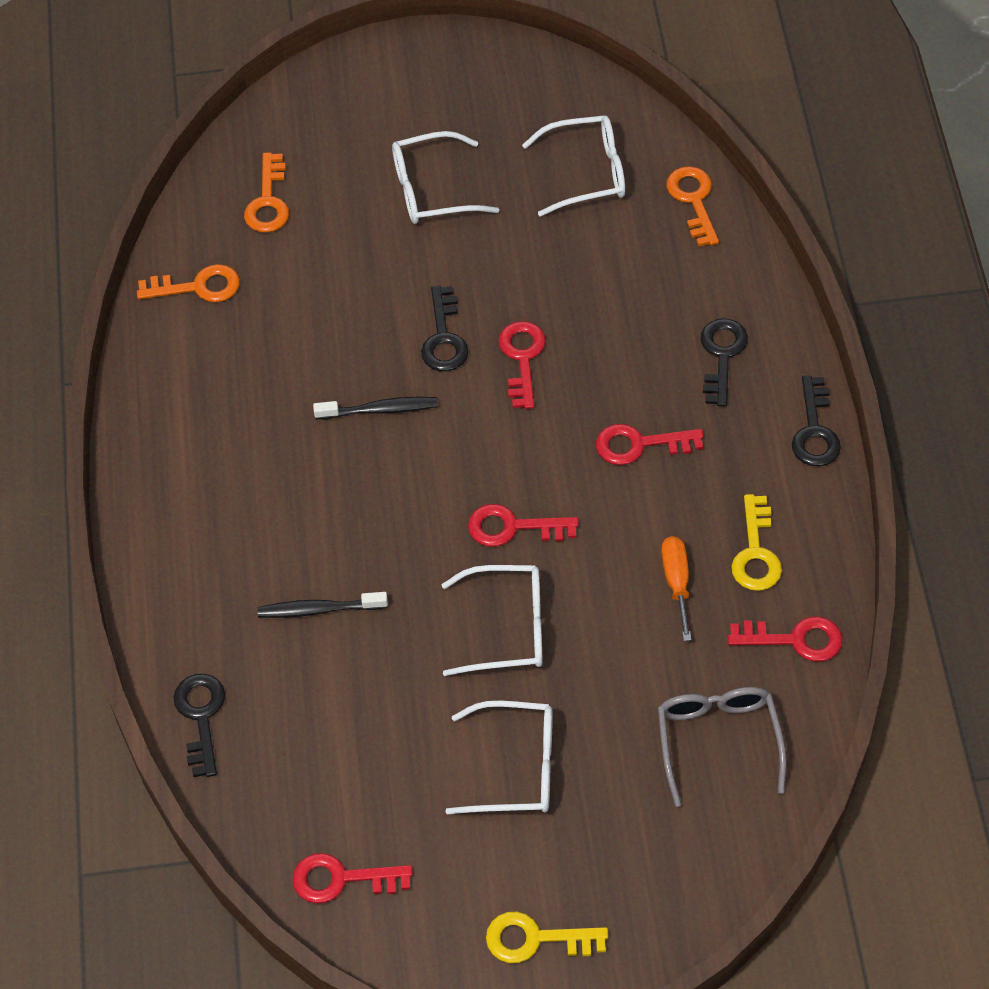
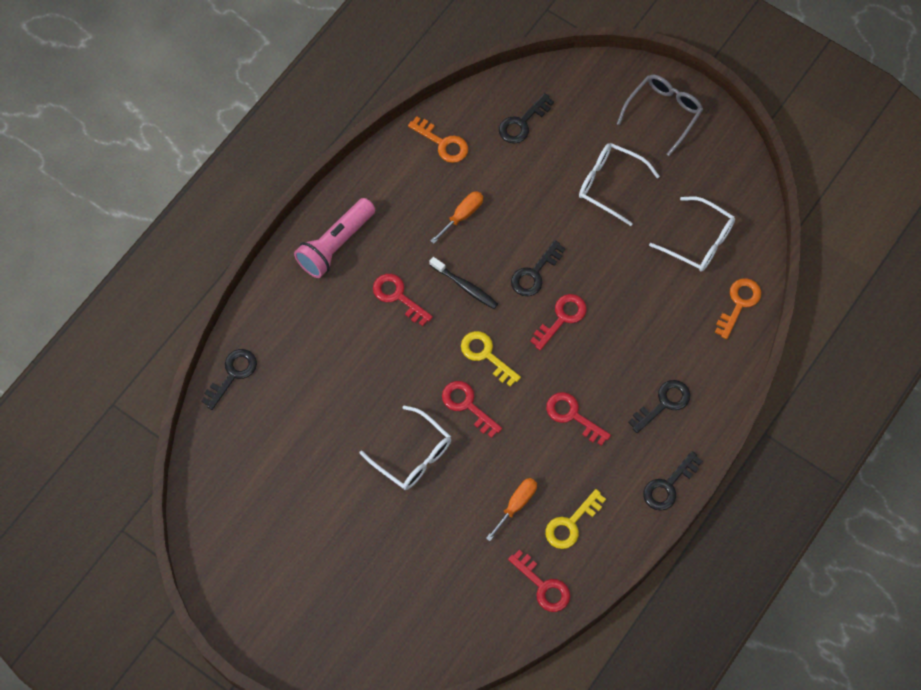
camera: 40 degrees right, 10 degrees up
orange key [244,152,289,233] -> black key [499,93,554,144]
black toothbrush [257,592,388,618] -> none
red key [292,853,413,903] -> red key moved to [373,274,433,326]
white glasses [445,701,553,814] -> none
yellow key [486,912,608,963] -> yellow key moved to [461,331,521,387]
grey glasses [658,687,787,807] -> grey glasses moved to [617,74,703,156]
none -> pink flashlight [294,198,375,278]
none -> orange screwdriver [430,191,483,244]

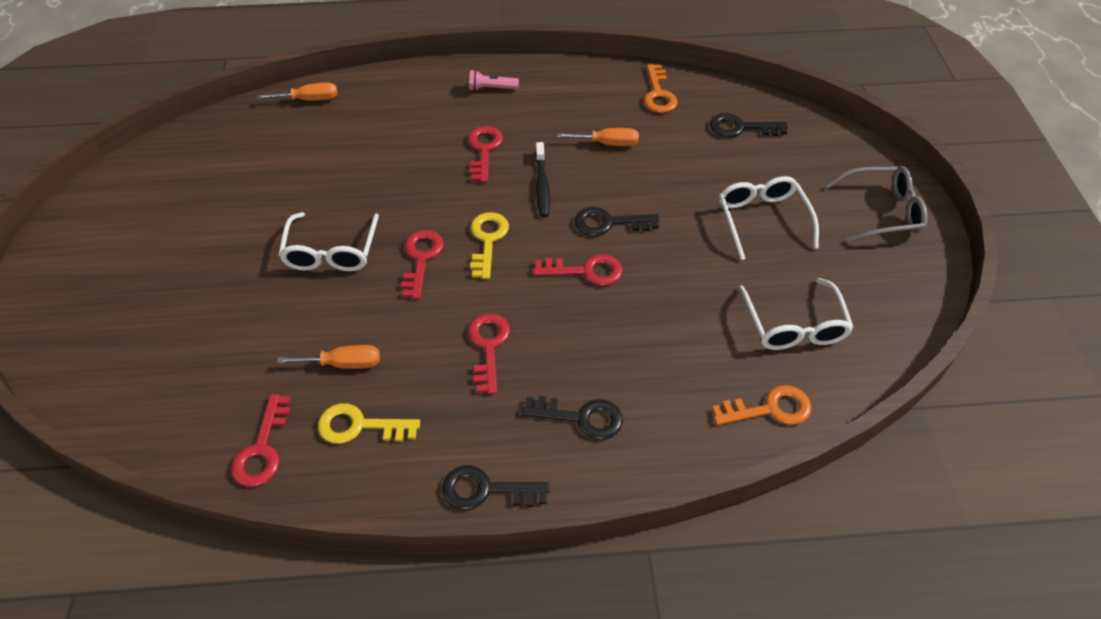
camera: 50 degrees right, 15 degrees down
black key [201,349,257,410] -> orange screwdriver [257,82,337,101]
pink flashlight [294,198,375,278] -> pink flashlight [469,70,519,91], size x0.50

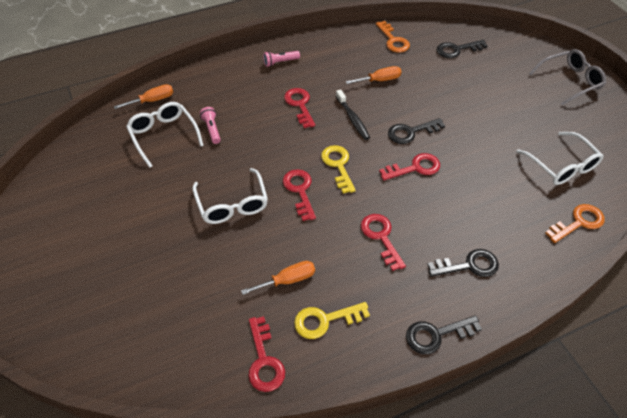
camera: 20 degrees left, 0 degrees up
white glasses [719,176,819,260] -> white glasses moved to [126,102,204,168]
none -> pink flashlight [200,107,221,144]

